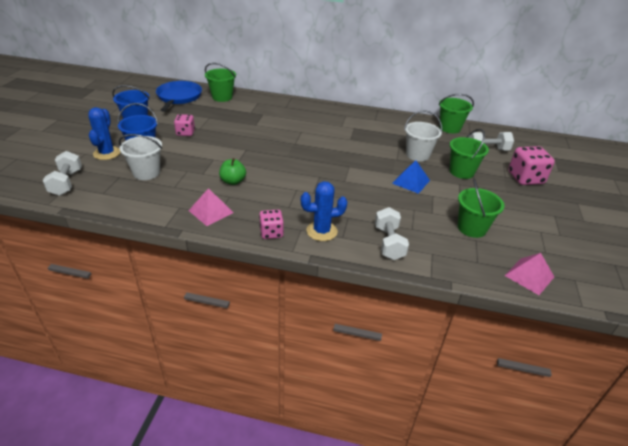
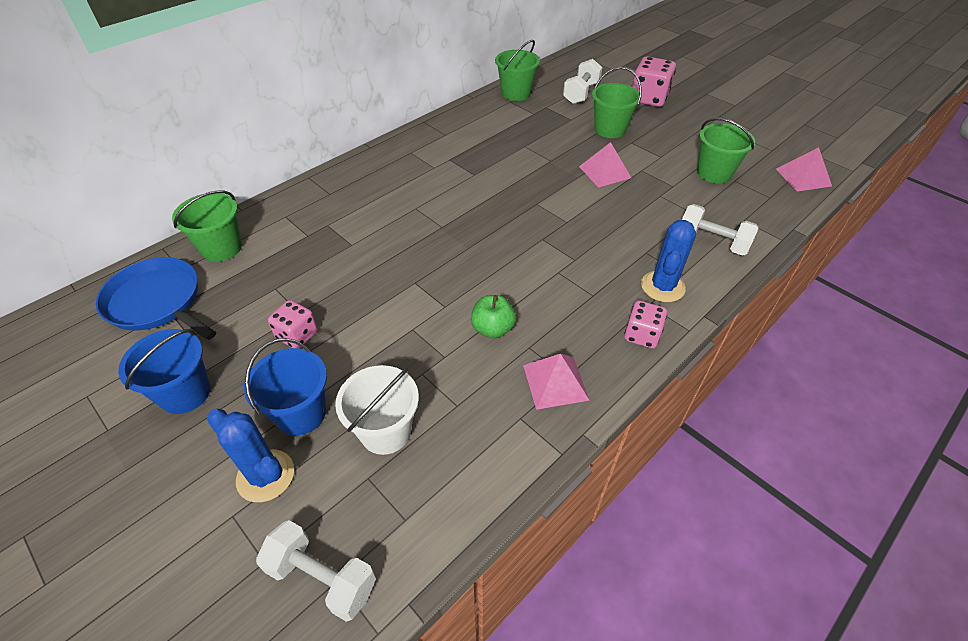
camera: 55 degrees left, 10 degrees up
blue pyramid [392,160,430,194] -> pink pyramid [579,142,631,188]
white bucket [404,110,442,161] -> none

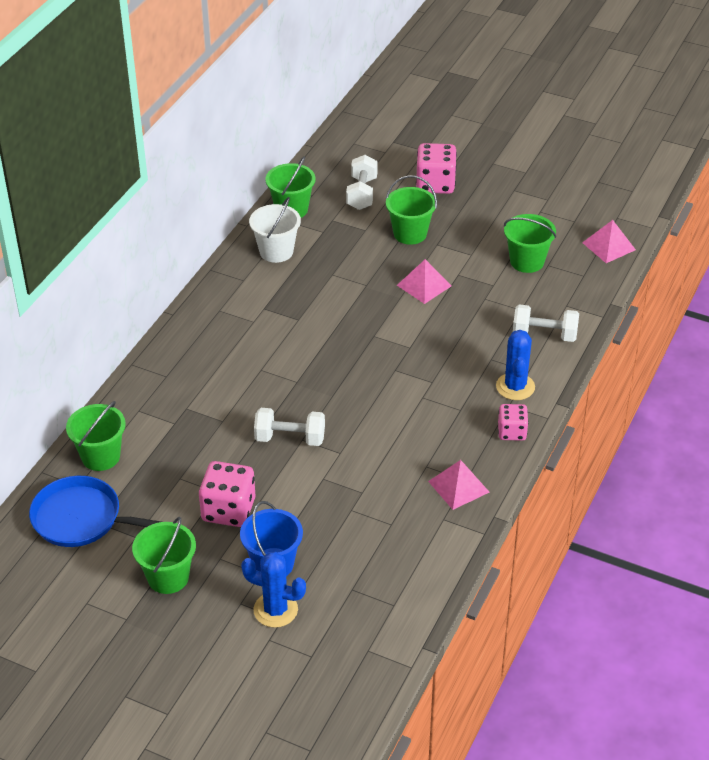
camera: 20 degrees left, 5 degrees down
blue bucket [118,329,210,414] -> green bucket [132,517,196,594]
white dumbbell [256,520,376,622] -> white dumbbell moved to [254,408,325,446]
pink dice [268,300,318,348] -> pink dice [199,461,256,527], size x1.62
white bucket [335,365,419,455] -> white bucket moved to [249,197,301,263]
green apple [471,295,516,338] -> none

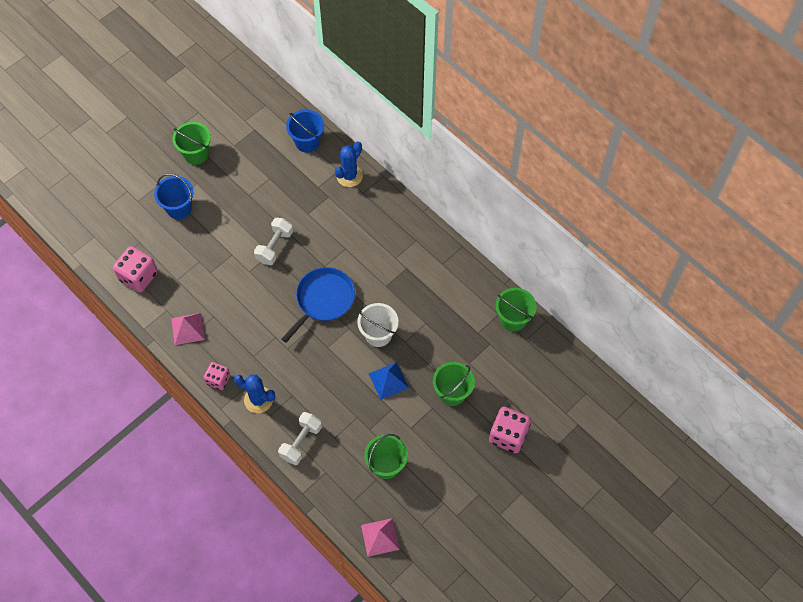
camera: 110 degrees right, 20 degrees up
blue pan [29,476,161,547] -> blue pan moved to [282,267,355,343]
green bucket [66,401,126,471] -> blue bucket [286,110,324,153]
pink dice [199,461,256,527] -> pink dice moved to [113,246,158,292]
blue cactus [241,552,306,628] -> blue cactus moved to [335,141,363,187]
white bucket [249,197,301,263] -> white bucket moved to [357,303,399,347]
white dumbbell [346,155,378,210] -> none
pink pyramid [397,259,451,304] -> blue pyramid [368,362,409,400]

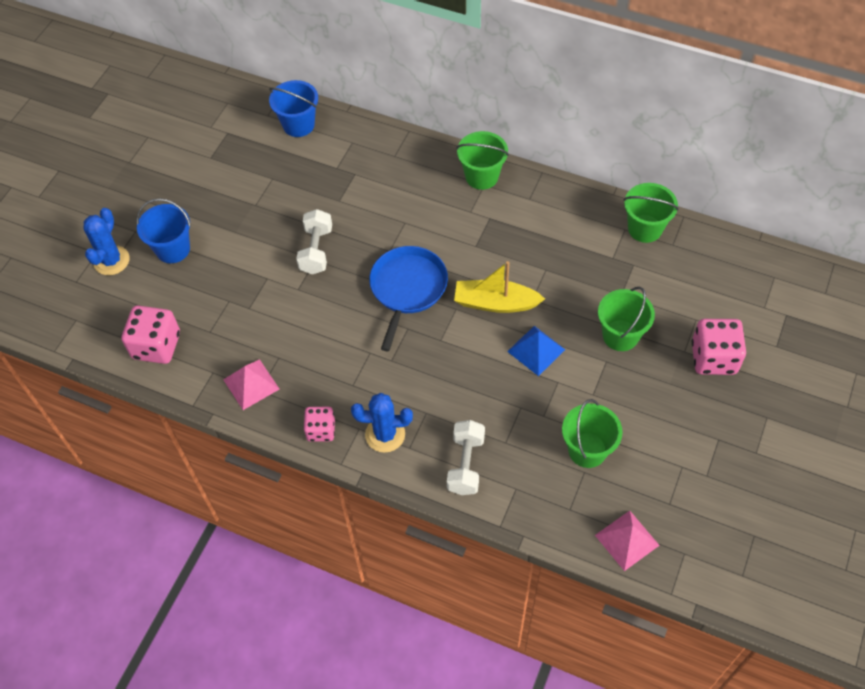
camera: 20 degrees left, 5 degrees down
green bucket [173,122,211,165] -> green bucket moved to [456,131,509,190]
blue cactus [335,141,363,187] -> blue cactus moved to [83,208,130,275]
white bucket [357,303,399,347] -> yellow boat [454,261,545,313]

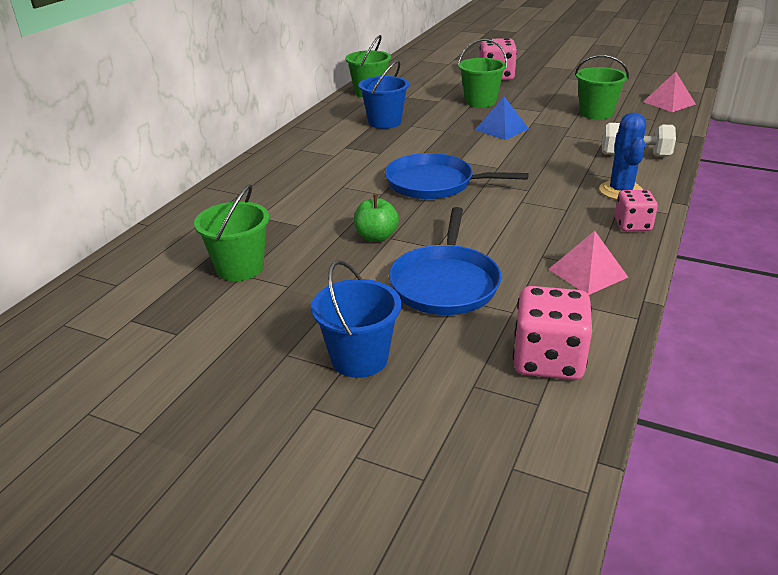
camera: 90 degrees left, 25 degrees down
blue cactus [83,208,130,275] -> none
blue bucket [269,80,318,137] -> blue bucket moved to [359,60,409,129]
white dumbbell [296,209,332,274] -> green apple [354,195,399,242]
yellow boat [454,261,545,313] -> none
green bucket [456,131,509,190] -> green bucket moved to [194,184,269,281]
none -> blue pan [389,207,501,315]

